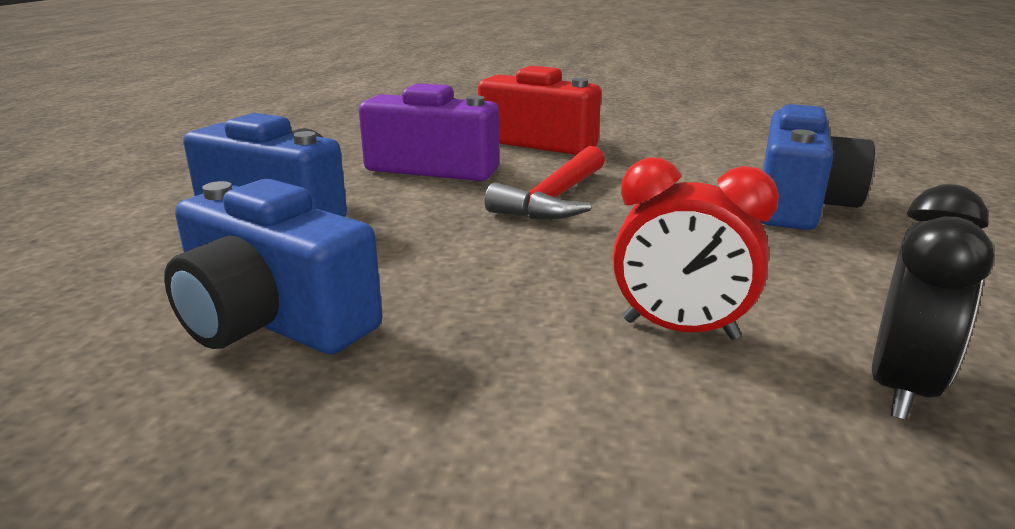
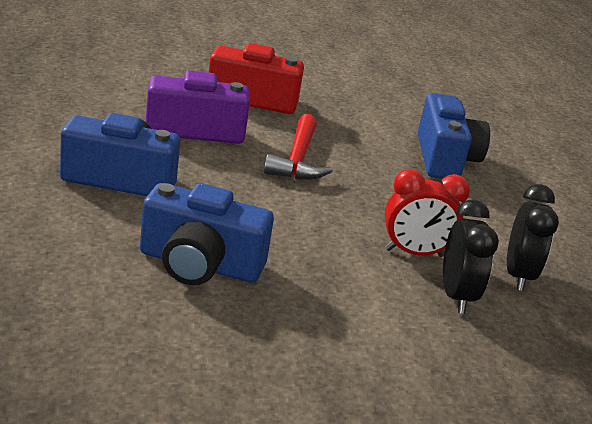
camera: 25 degrees left, 5 degrees up
none -> black clock [443,199,499,314]

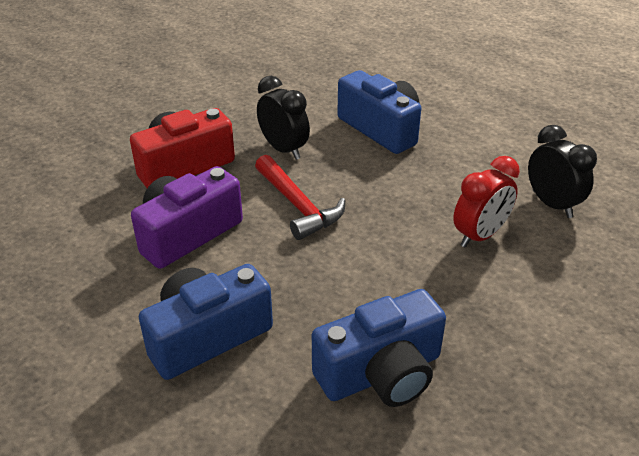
camera: 35 degrees left, 10 degrees up
black clock [443,199,499,314] -> black clock moved to [257,76,310,160]

